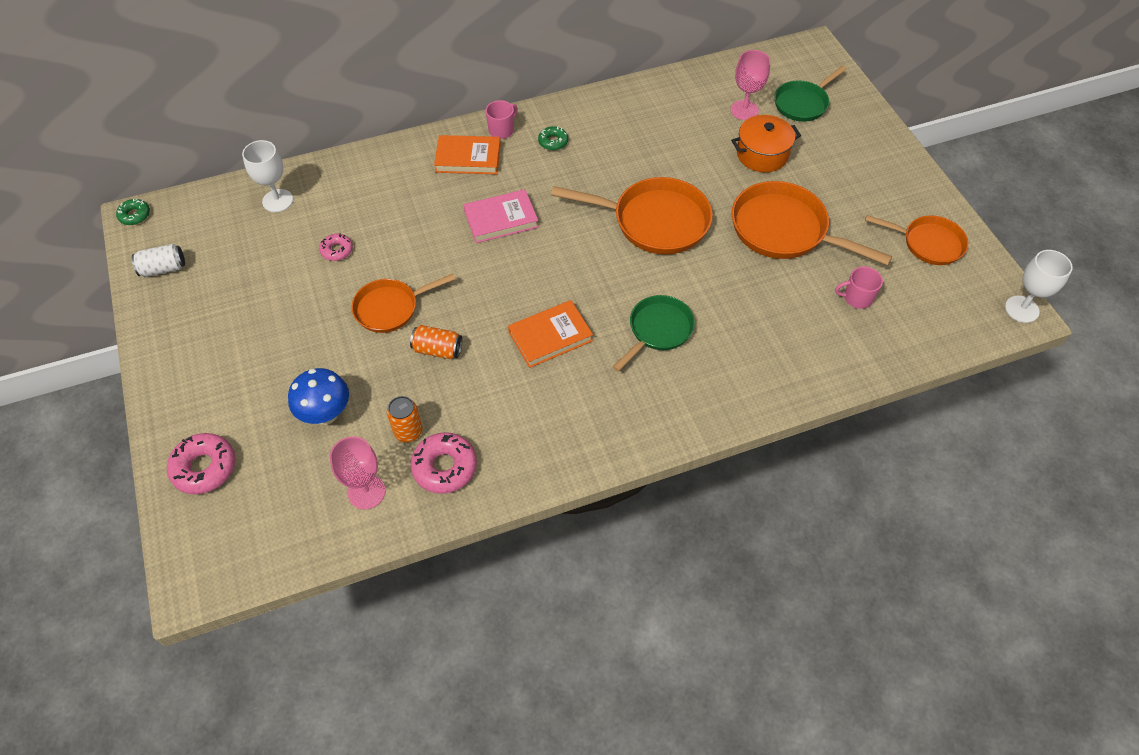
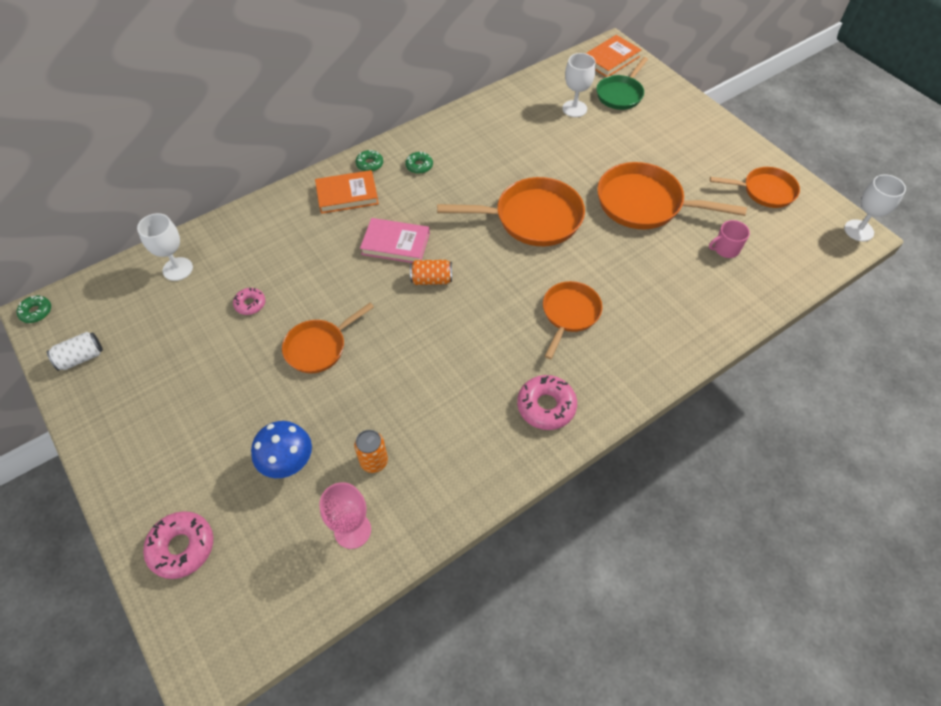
camera: 15 degrees left, 0 degrees up
orange can [410,325,462,359] -> orange can moved to [410,260,452,285]
pink donut [411,432,477,494] -> pink donut moved to [517,375,577,430]
pink book [464,189,539,243] -> pink book turned 45 degrees clockwise [360,218,430,263]
pink mug [486,100,518,139] -> green donut [356,150,383,172]
orange book [508,300,593,368] -> orange book moved to [586,35,641,77]
green pan [613,295,695,372] -> orange pan [543,281,603,359]
pink goblet [730,50,770,120] -> white goblet [562,53,596,117]
orange pot [731,115,801,172] -> none

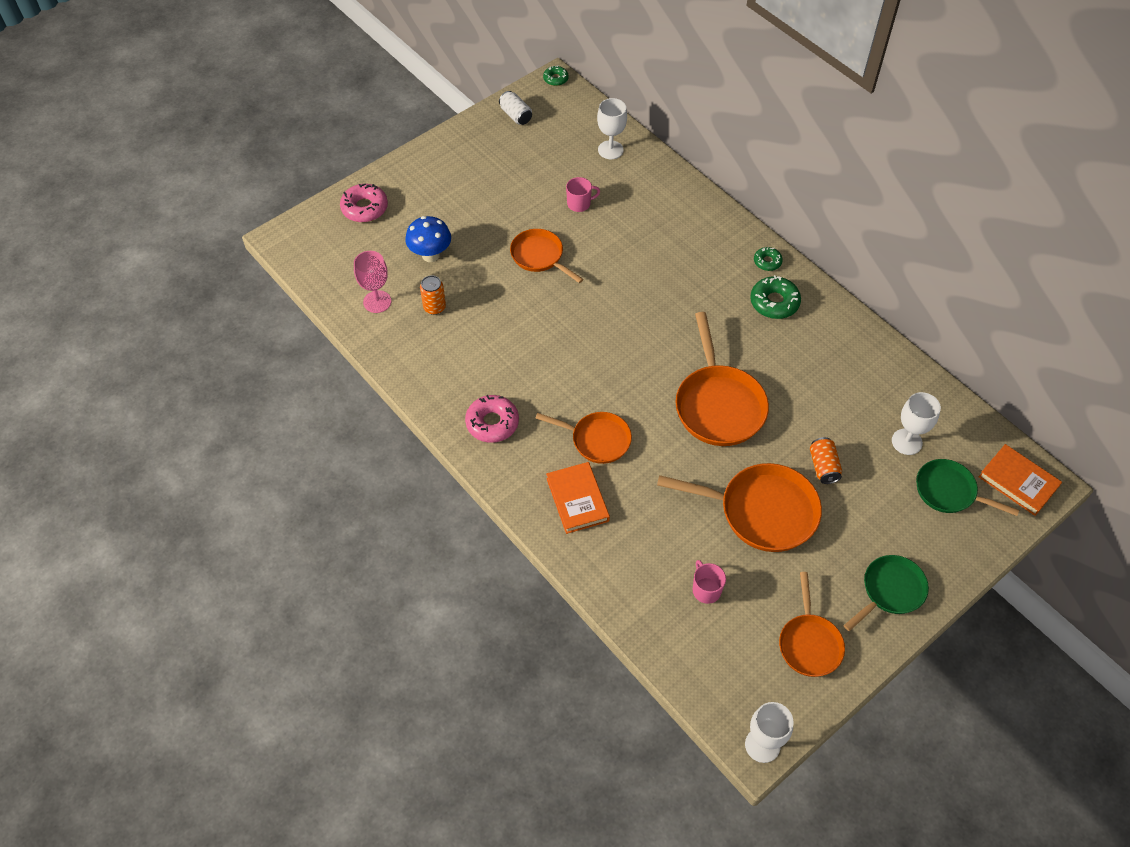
camera: 85 degrees right, 0 degrees up
pink donut [233,288,265,315] -> pink mug [566,177,600,212]
orange book [315,170,379,214] -> orange book moved to [546,462,610,534]
pink book [360,218,430,263] -> none
green donut [405,151,433,174] -> green donut [750,275,801,319], size x1.71
orange can [410,260,452,285] -> orange can moved to [810,437,842,484]
orange pan [597,162,747,229] -> orange pan turned 90 degrees clockwise [657,463,822,552]
none -> green pan [844,555,929,631]

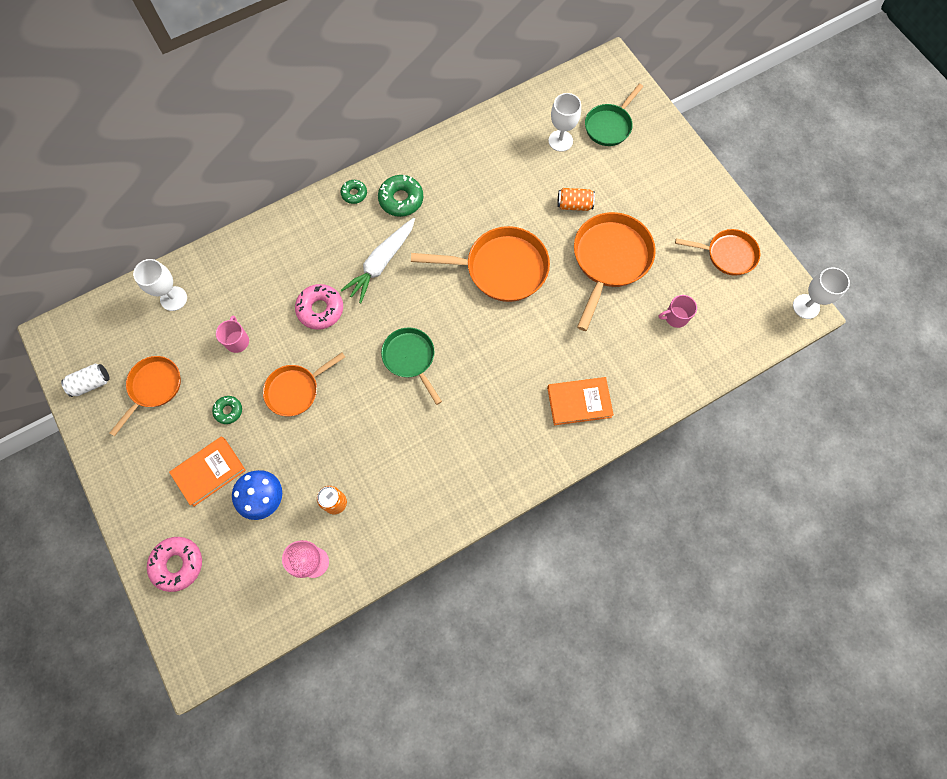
camera: 80 degrees left, 15 degrees up
pink donut [465,395,519,443] -> pink donut moved to [295,284,343,330]
orange pan [536,412,632,464] -> orange pan moved to [110,356,181,436]
green donut [543,65,569,86] -> green donut moved to [212,396,242,424]
green pan [844,555,929,631] -> green pan moved to [381,327,442,405]
orange book [979,444,1062,516] -> orange book moved to [169,436,246,507]
none -> white carrot [341,218,415,303]

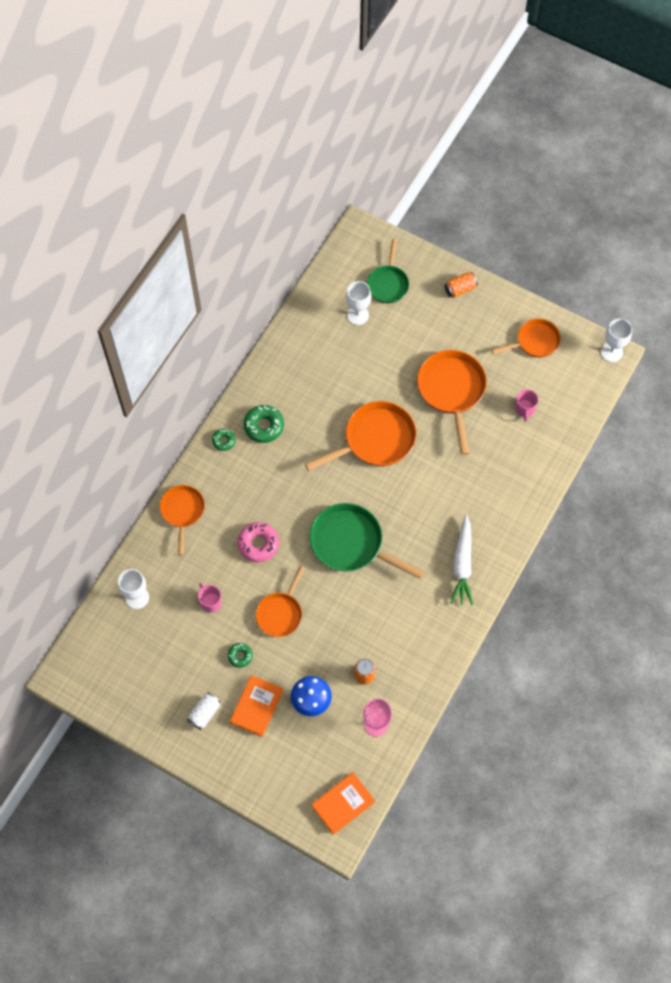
camera: 30 degrees left, 5 degrees down
white can [61,363,110,397] -> white can moved to [187,693,220,730]
orange pan [110,356,181,436] -> orange pan moved to [160,485,205,556]
pink donut [147,537,202,592] -> none
white carrot [341,218,415,303] -> white carrot moved to [450,514,473,605]
green pan [381,327,442,405] -> green pan [309,503,425,579], size x1.60
orange book [547,377,614,425] -> orange book moved to [311,772,375,835]
orange can [557,188,595,211] -> orange can moved to [444,272,478,298]
pink mug [659,295,697,328] -> pink mug turned 45 degrees counterclockwise [515,389,538,421]

